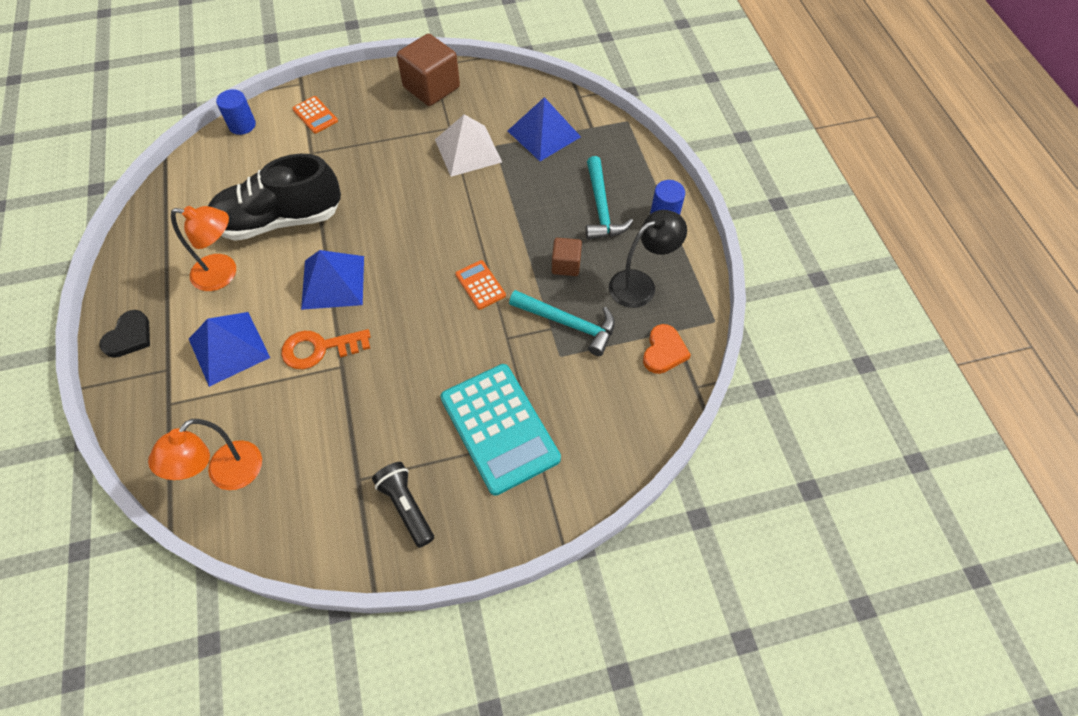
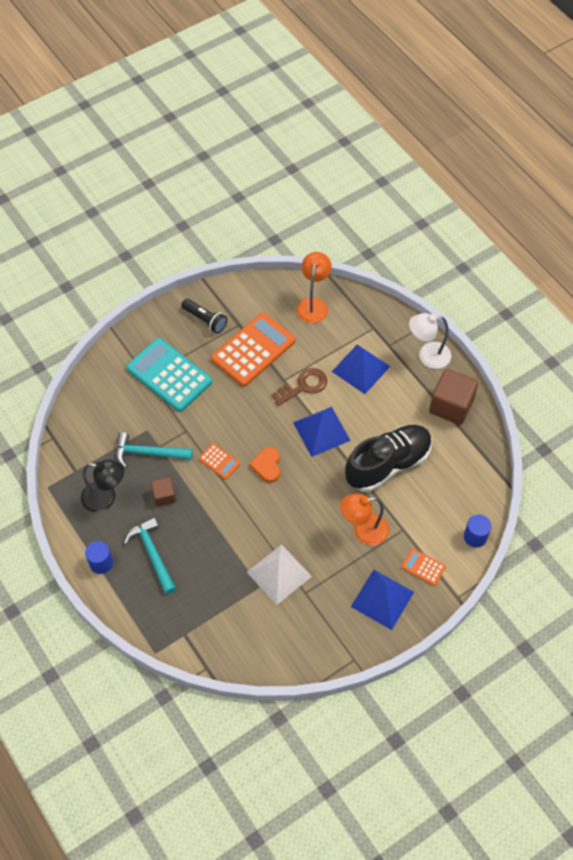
camera: 160 degrees right, 0 degrees up
black heart [99,310,150,358] -> white lamp [409,313,451,369]
orange lamp [171,206,236,291] -> orange lamp moved to [340,494,389,545]
orange key [281,329,371,369] -> brown key [272,368,327,406]
brown cube [397,34,460,106] -> brown cube moved to [429,369,478,425]
blue pyramid [508,97,581,161] -> blue pyramid moved to [351,570,414,630]
black lamp [609,210,687,308] -> black lamp turned 120 degrees counterclockwise [81,460,124,512]
orange heart [643,324,691,374] -> orange heart moved to [249,447,280,483]
none -> orange calculator [211,313,296,387]

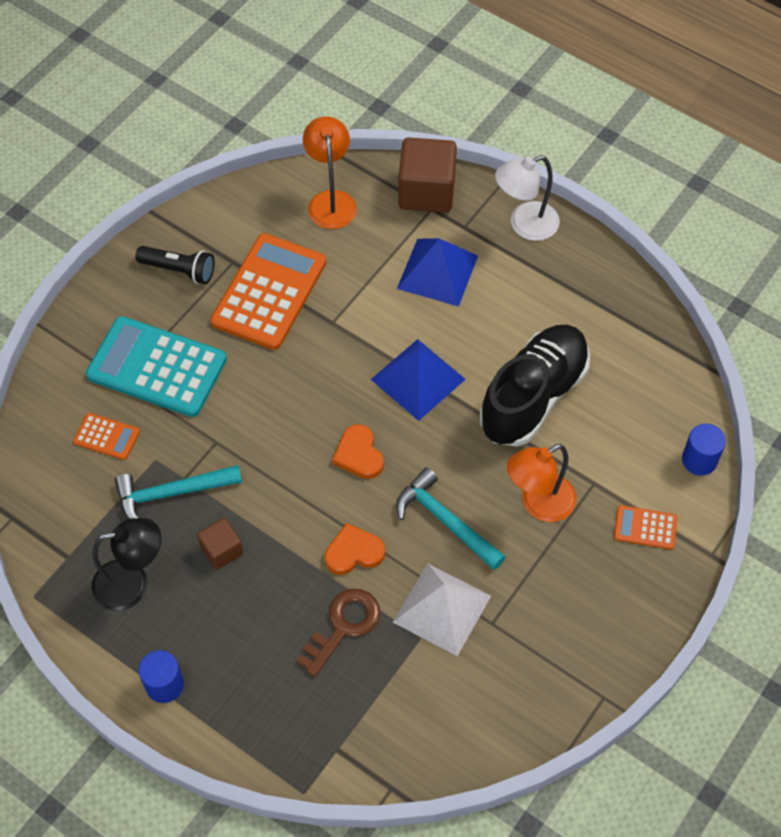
camera: 20 degrees left, 0 degrees up
turquoise hammer [124,517,176,594] -> turquoise hammer moved to [396,467,505,570]
orange calculator [199,443,240,480] -> orange calculator moved to [73,413,140,460]
brown key [272,368,327,406] -> brown key moved to [296,589,380,677]
blue pyramid [351,570,414,630] -> none
brown cube [429,369,478,425] -> brown cube moved to [398,137,457,213]
none -> orange heart [325,523,385,575]

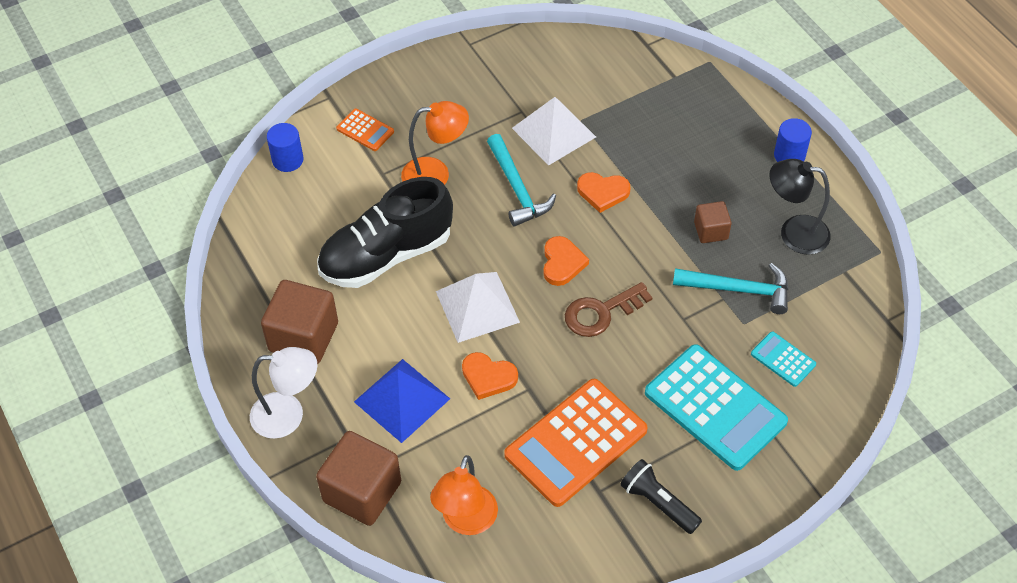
camera: 155 degrees left, 5 degrees down
orange calculator [73,413,140,460] -> turquoise calculator [751,331,816,387]
brown key [296,589,380,677] -> brown key moved to [565,282,653,337]
blue pyramid [371,339,466,421] -> white pyramid [436,272,520,343]
none -> brown cube [261,280,338,364]
none -> orange heart [462,352,518,400]

